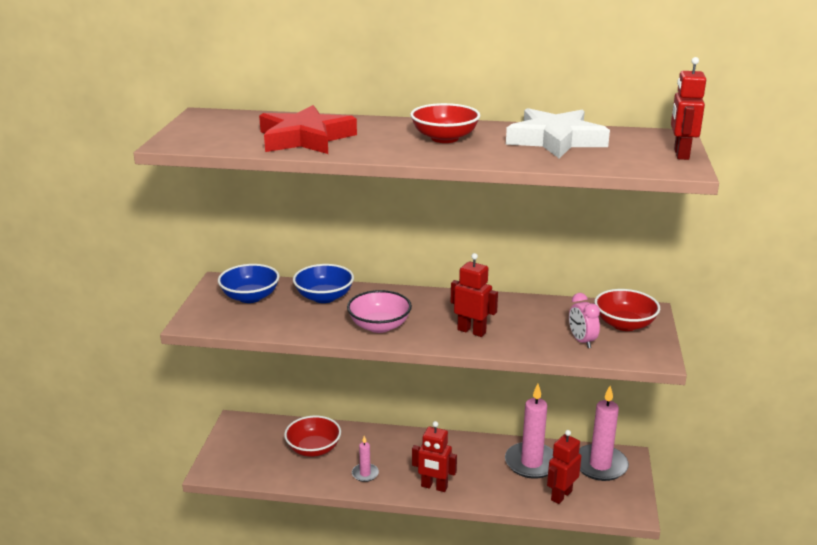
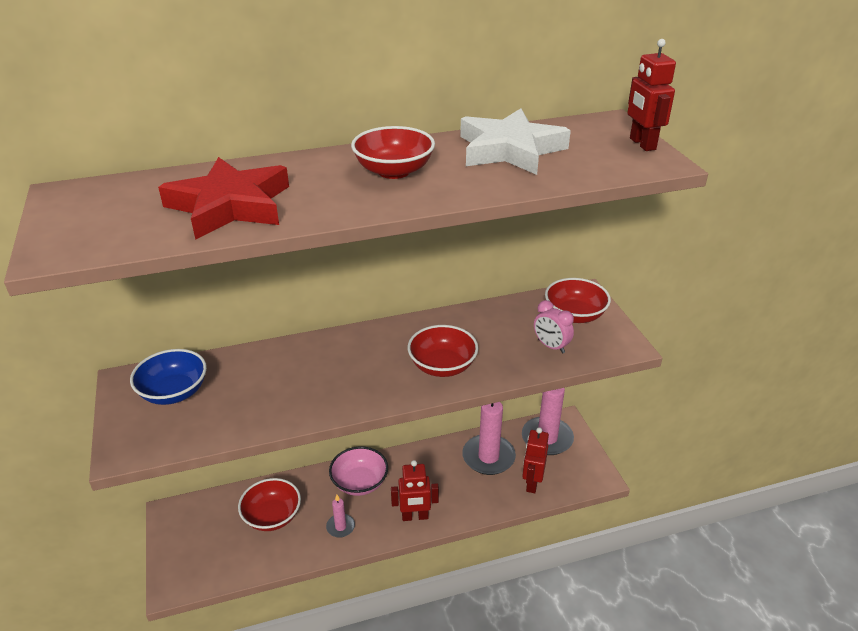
camera: 25 degrees left, 10 degrees up
blue bowl [293,264,354,303] -> none
pink bowl [347,290,412,333] -> pink bowl moved to [329,446,388,496]
red robot [451,253,498,337] -> red bowl [408,325,478,377]

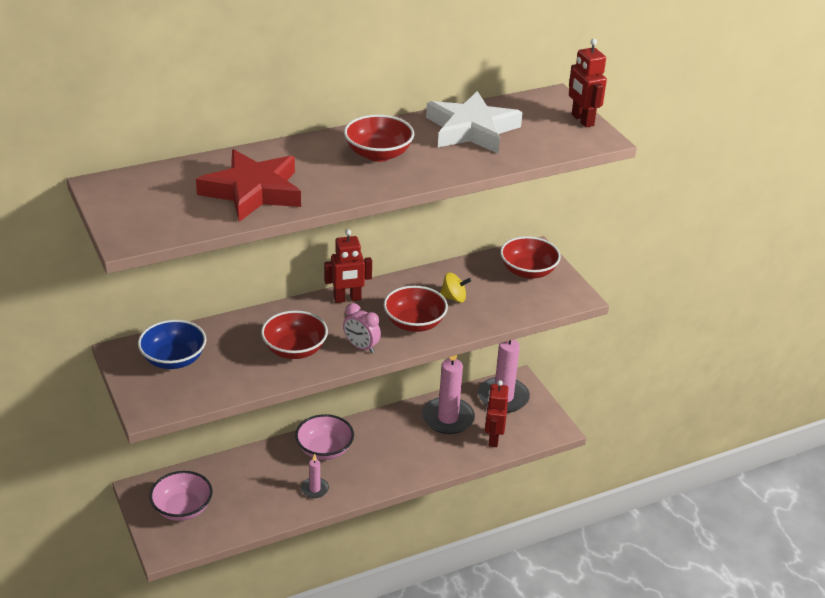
camera: 10 degrees left, 0 degrees up
red bowl [238,478,301,531] -> red bowl moved to [261,310,328,359]
red robot [391,460,439,521] -> red robot moved to [324,229,372,303]
pink clock [534,300,574,354] -> pink clock moved to [343,303,381,353]
none -> pink bowl [149,471,213,521]
none -> yellow spinning top [440,273,471,303]

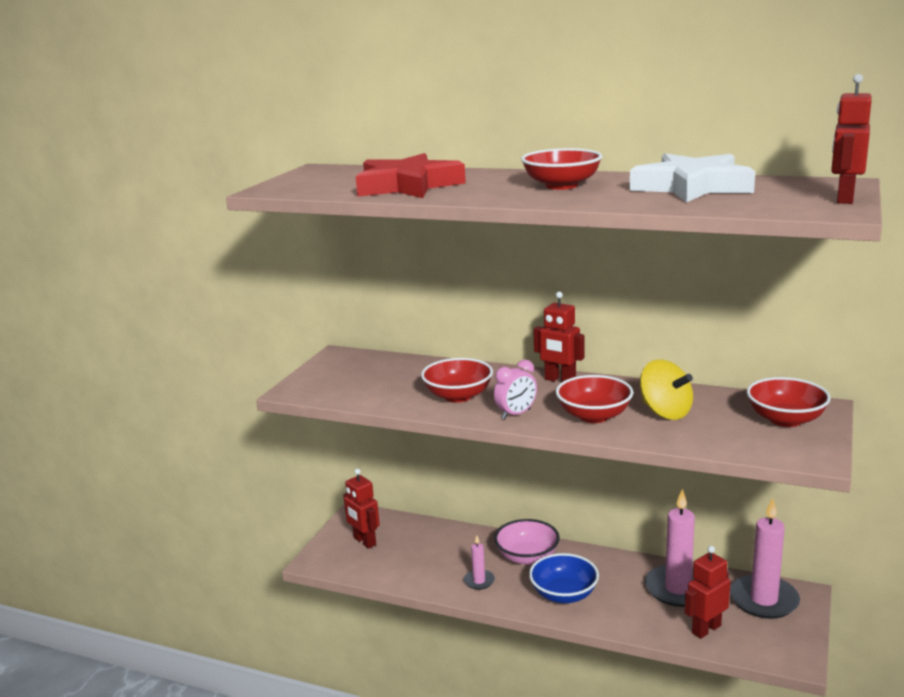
camera: 50 degrees right, 15 degrees down
blue bowl [138,320,206,369] -> blue bowl moved to [529,553,599,603]
pink bowl [149,471,213,521] -> red robot [343,468,380,549]
pink clock [343,303,381,353] -> pink clock turned 120 degrees counterclockwise [494,360,537,419]
yellow spinning top [440,273,471,303] -> yellow spinning top [640,359,693,420], size x1.56

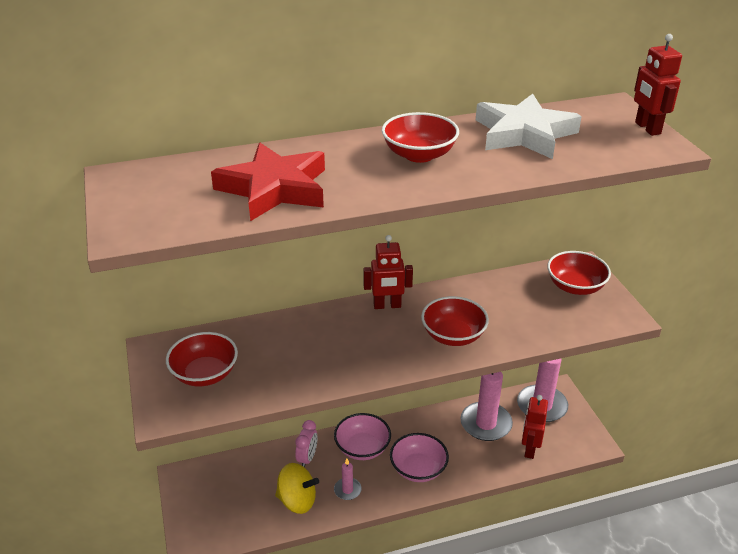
camera: 40 degrees left, 15 degrees up
red robot [343,468,380,549] -> none
red bowl [421,358,493,402] -> red bowl moved to [166,332,238,386]
pink clock [494,360,537,419] -> pink clock moved to [295,420,318,467]
blue bowl [529,553,599,603] -> pink bowl [390,433,449,482]
yellow spinning top [640,359,693,420] -> yellow spinning top moved to [275,463,319,514]

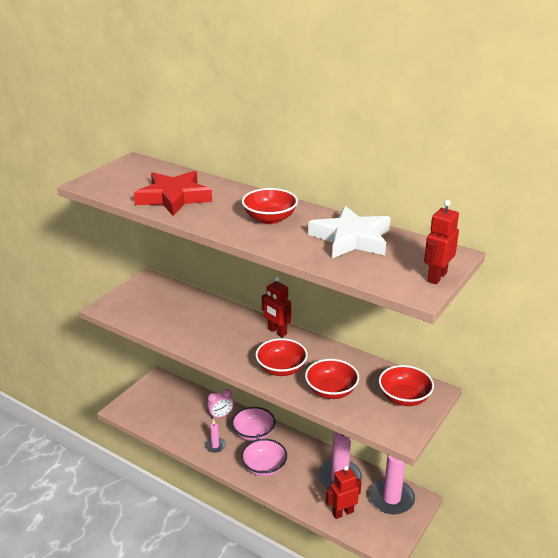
camera: 50 degrees right, 5 degrees down
red bowl [166,332,238,386] -> red bowl moved to [305,359,359,399]
yellow spinning top [275,463,319,514] -> none

